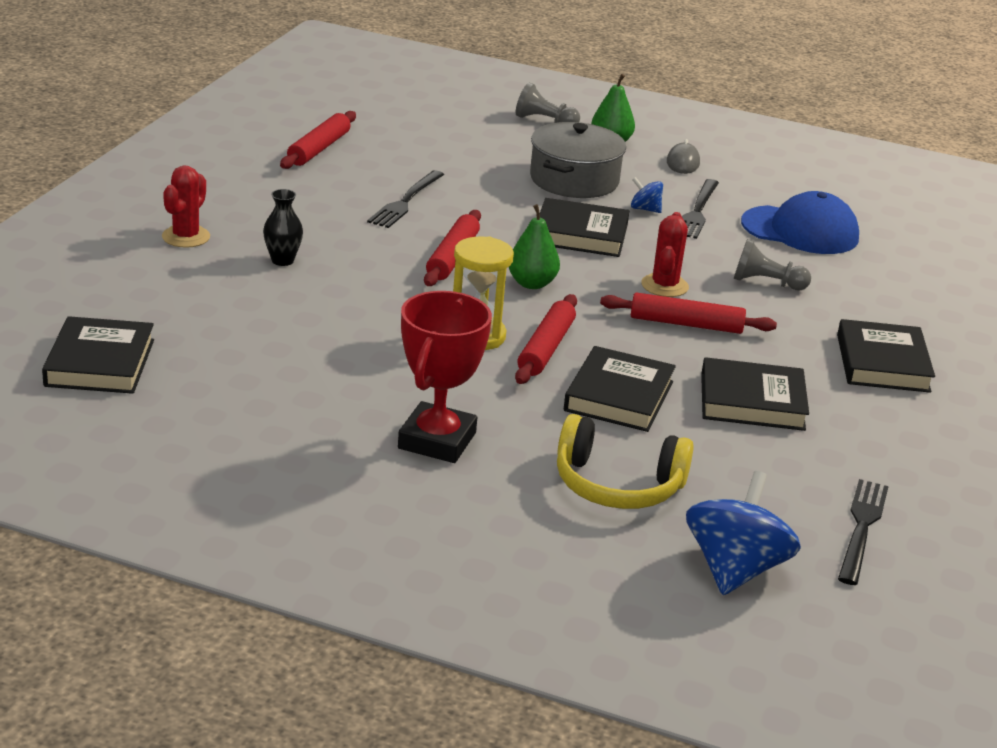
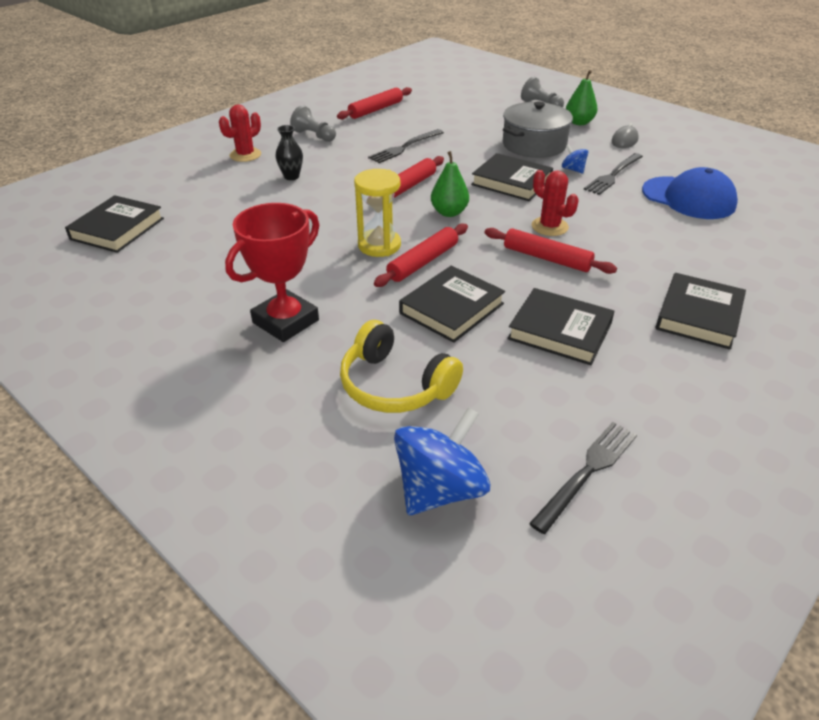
camera: 25 degrees right, 10 degrees up
red cactus [641,212,689,297] -> red cactus turned 75 degrees counterclockwise [532,170,579,236]
grey pawn [734,239,811,290] -> grey pawn moved to [290,105,336,142]

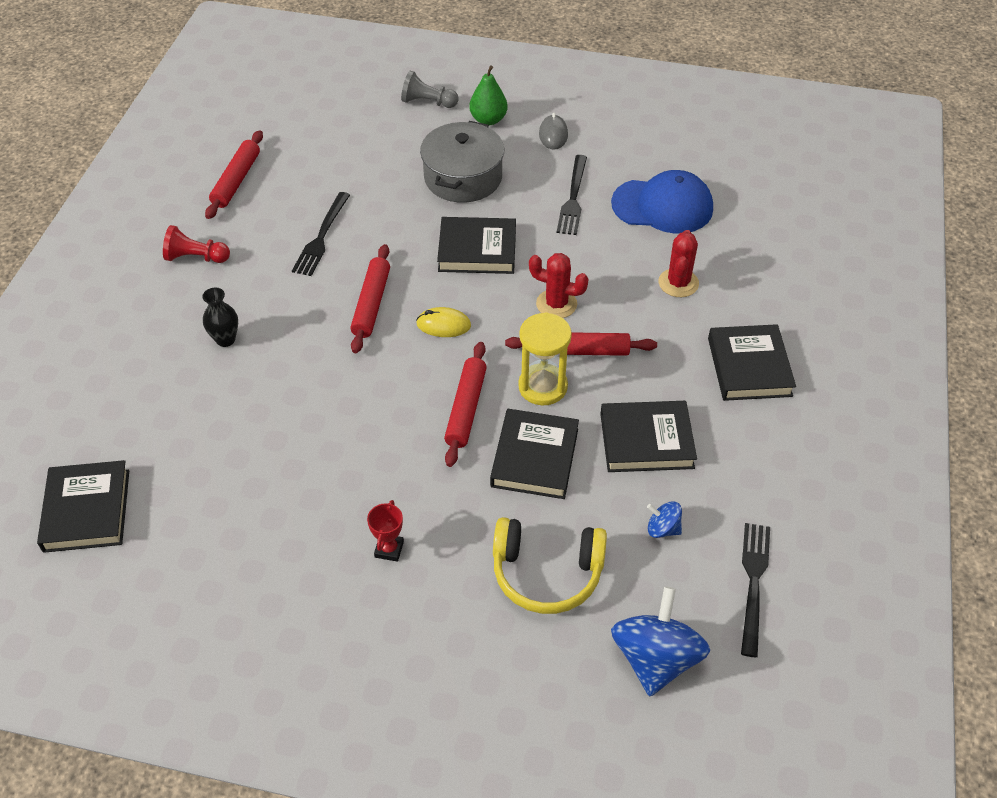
camera: 30 degrees left, 10 degrees up
red cactus [219,104,261,162] -> red cactus moved to [659,230,699,297]
red trophy [225,203,319,342] -> red trophy [367,500,404,562], size x0.46
grey pawn [290,105,336,142] -> red pawn [163,225,230,263]
yellow hourglass [354,169,401,257] -> yellow hourglass moved to [518,312,572,405]
green pear [431,151,469,217] -> yellow mouse [416,307,471,337]
blue spinning top [562,144,588,173] -> blue spinning top moved to [647,501,682,538]

